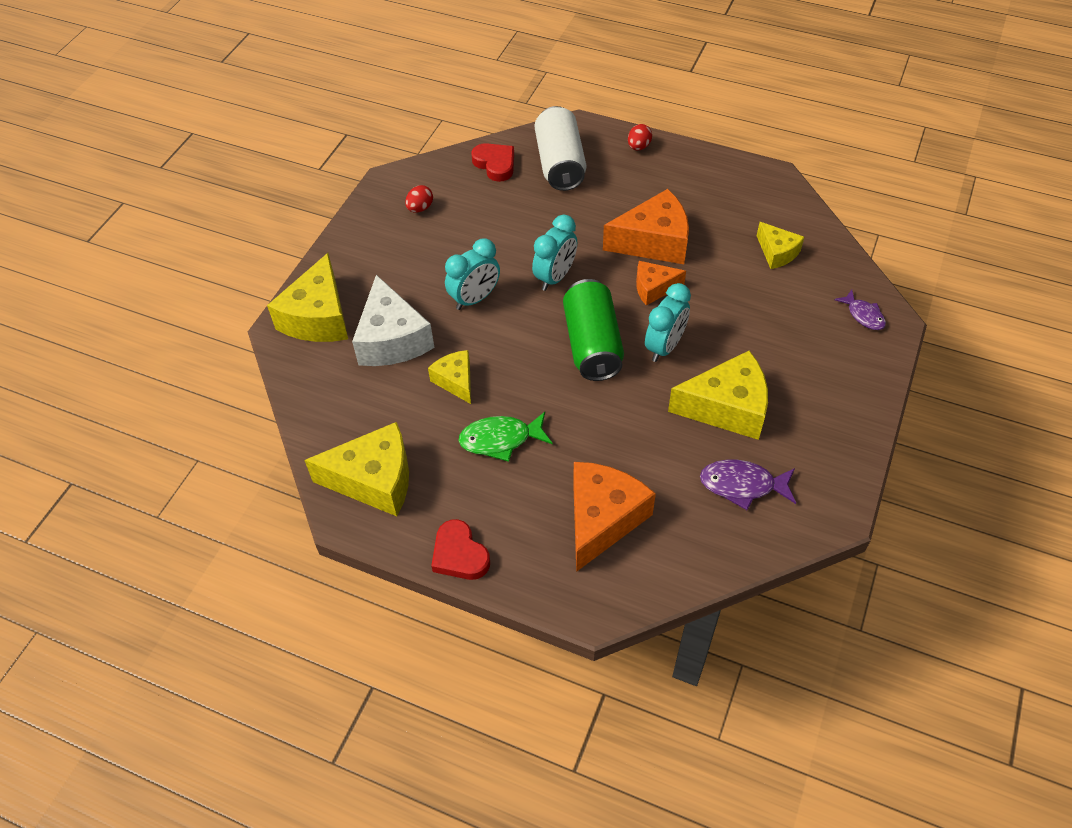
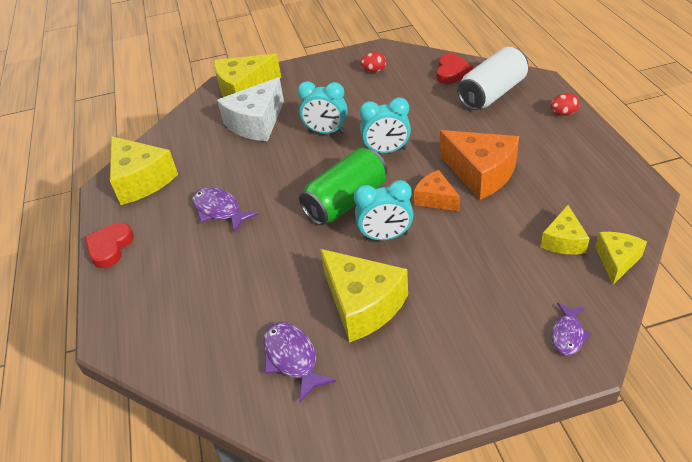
camera: 55 degrees right, 10 degrees down
yellow cheese [428,350,471,404] -> yellow cheese moved to [595,232,647,285]
green fish [458,412,552,462] -> purple fish [192,187,258,233]
orange cheese [573,462,656,572] -> none

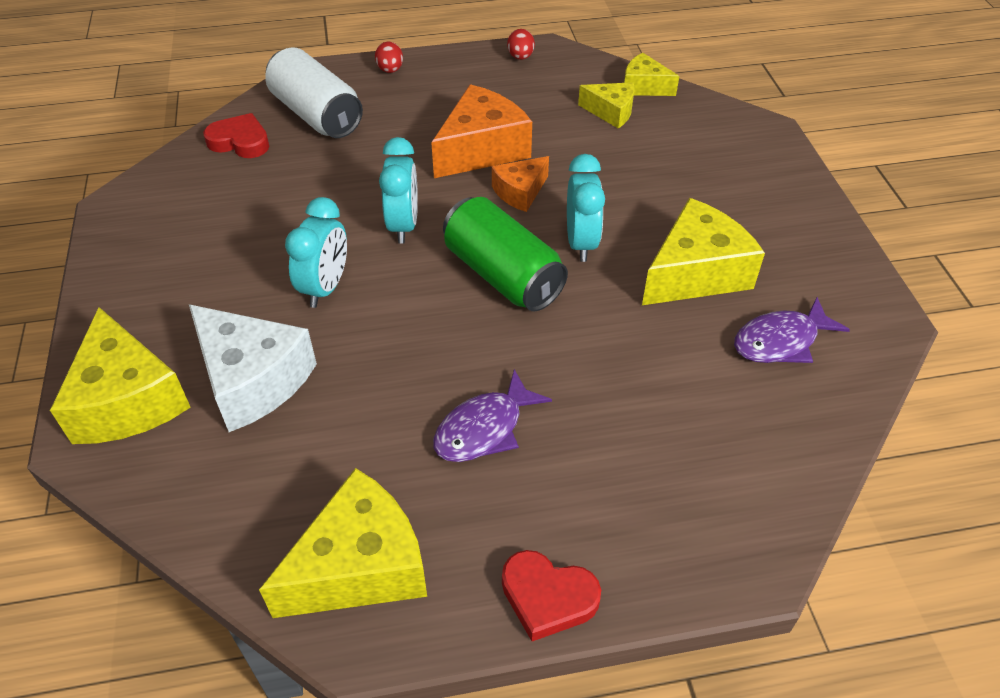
camera: 90 degrees left, 5 degrees up
red egg [360,52,386,72] -> red egg moved to [507,29,535,60]
purple fish [552,303,592,355] -> none

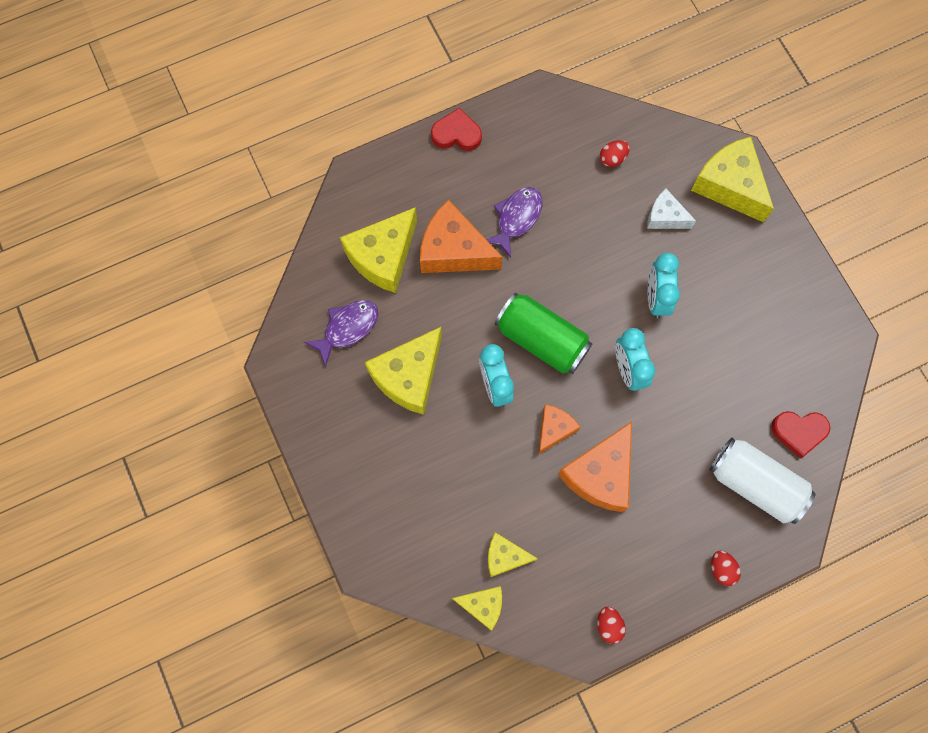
camera: 165 degrees right, 25 degrees up
white cheese [189,304,317,432] -> white cheese [647,189,696,229], size x0.57
yellow cheese [259,468,427,618] -> yellow cheese moved to [340,207,417,293]
none -> orange cheese [420,200,503,273]
none -> red egg [600,140,630,167]

